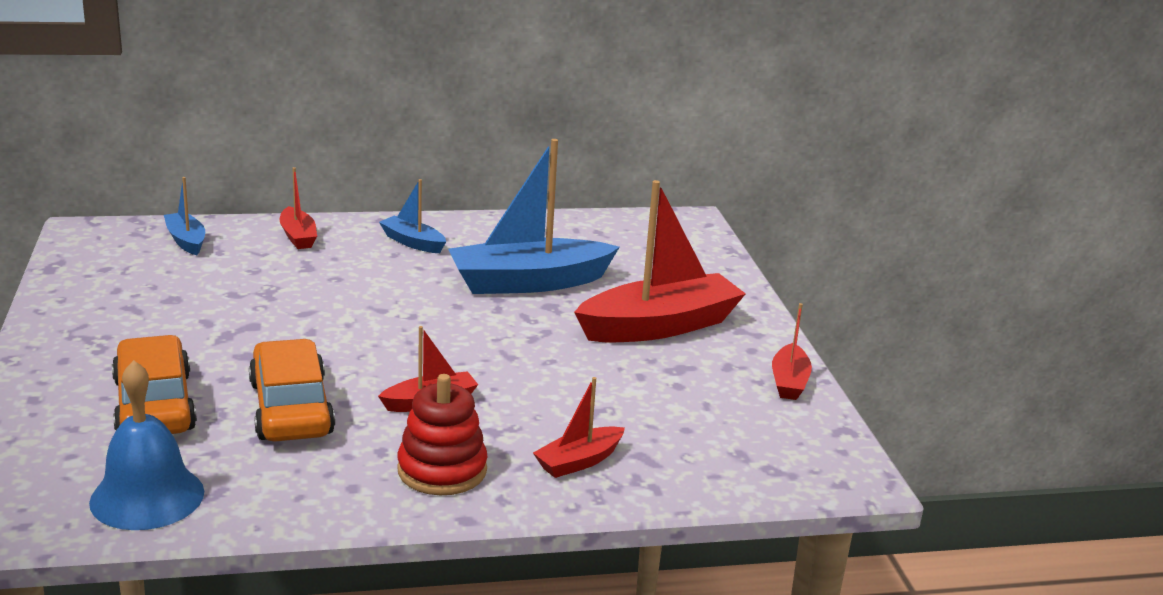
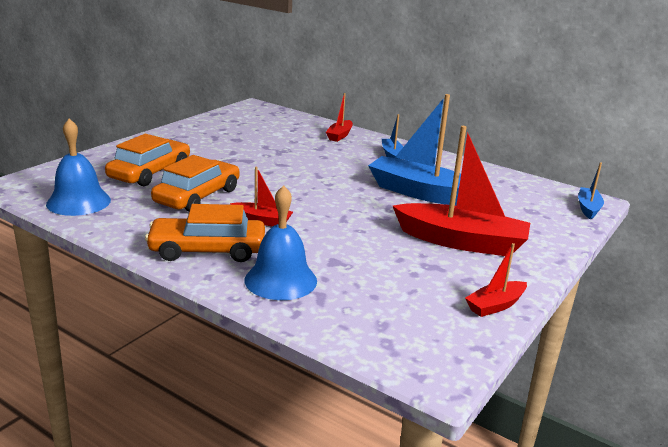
camera: 45 degrees right, 0 degrees up
blue boat [164,177,205,255] -> blue boat moved to [578,162,604,220]
red stacking toy [397,374,487,495] -> orange car [145,204,265,262]
red boat [533,377,625,478] -> blue bell [245,185,317,300]

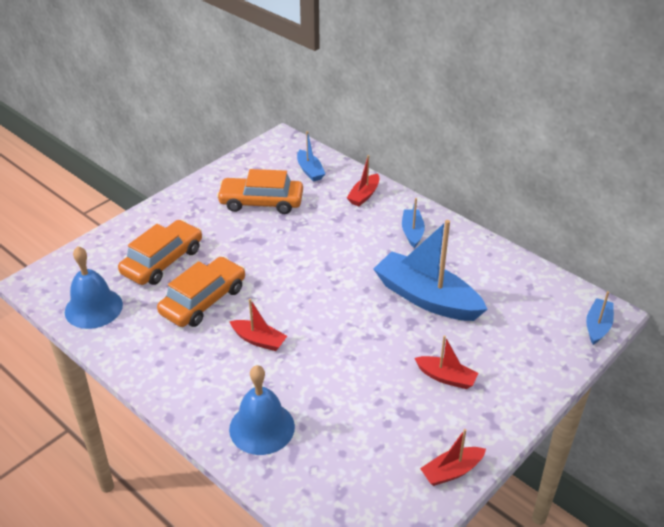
camera: 10 degrees right, 15 degrees up
orange car [145,204,265,262] -> orange car moved to [217,169,303,214]
red boat [393,126,530,256] -> red boat [415,335,479,389], size x0.49
none -> blue boat [297,131,325,182]

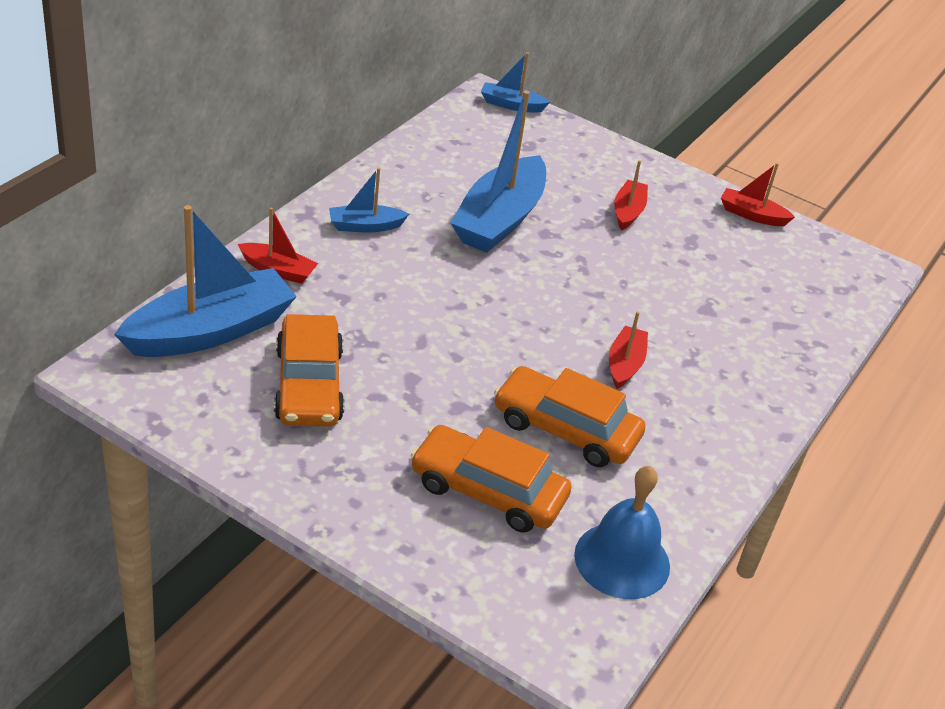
camera: 105 degrees left, 0 degrees up
blue bell [229,365,295,455] -> none
blue boat [297,131,325,182] -> blue boat [114,205,297,357], size x2.04
red boat [420,429,486,486] -> red boat turned 150 degrees clockwise [721,163,795,226]

